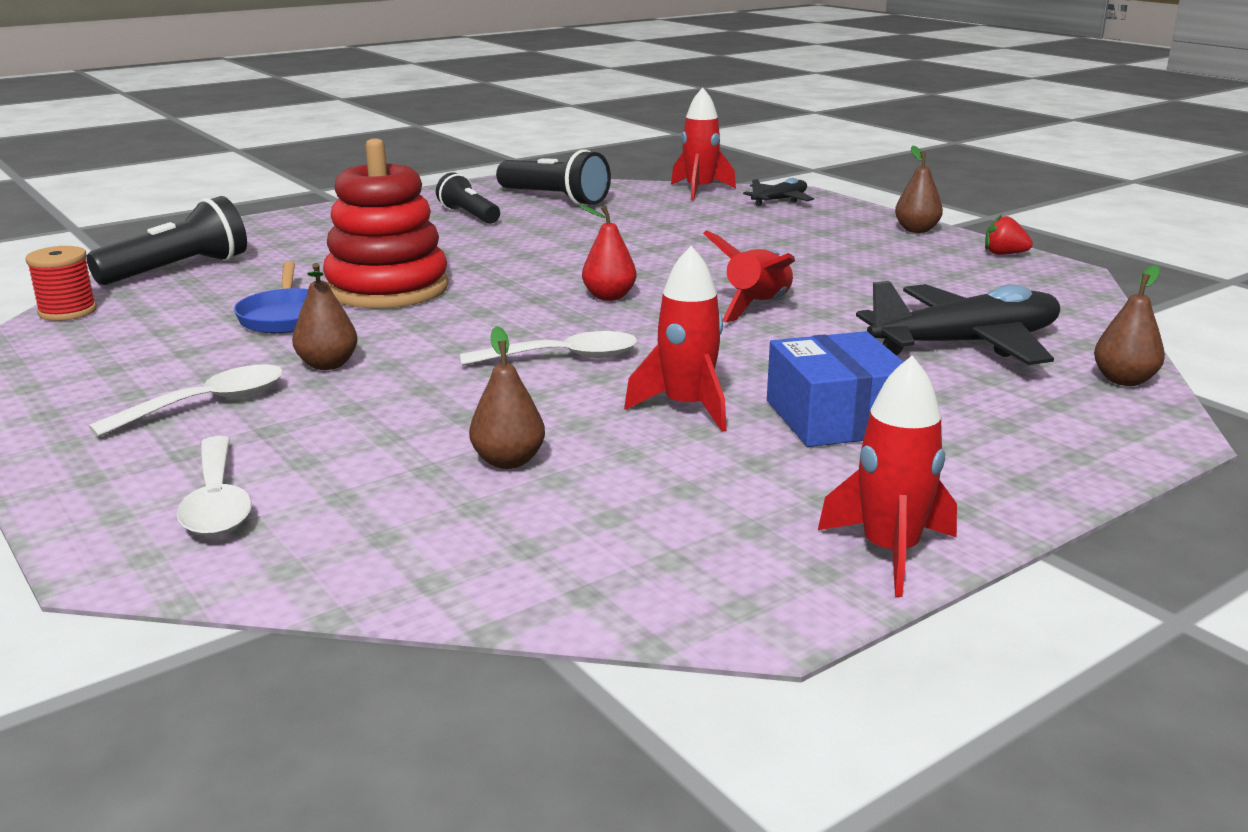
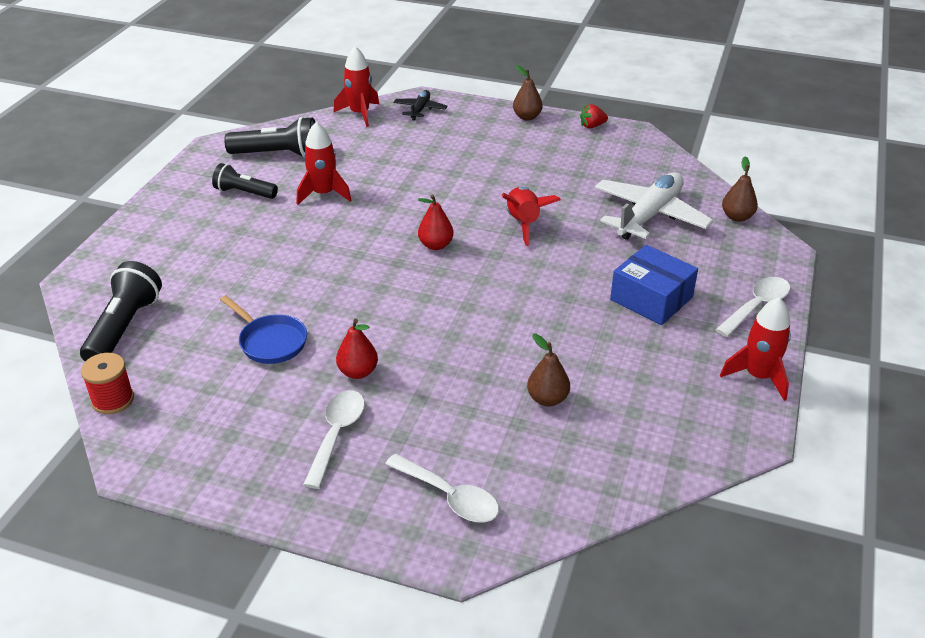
camera: 35 degrees left, 15 degrees up
brown pear [292,263,358,370] -> red pear [336,319,378,379]
red stacking toy [323,138,449,308] -> none
white spoon [460,331,637,366] -> white spoon moved to [715,277,790,337]
red rocket [624,246,727,432] -> red rocket moved to [297,122,352,205]
black plane [856,281,1060,365] -> white plane [595,172,713,240]

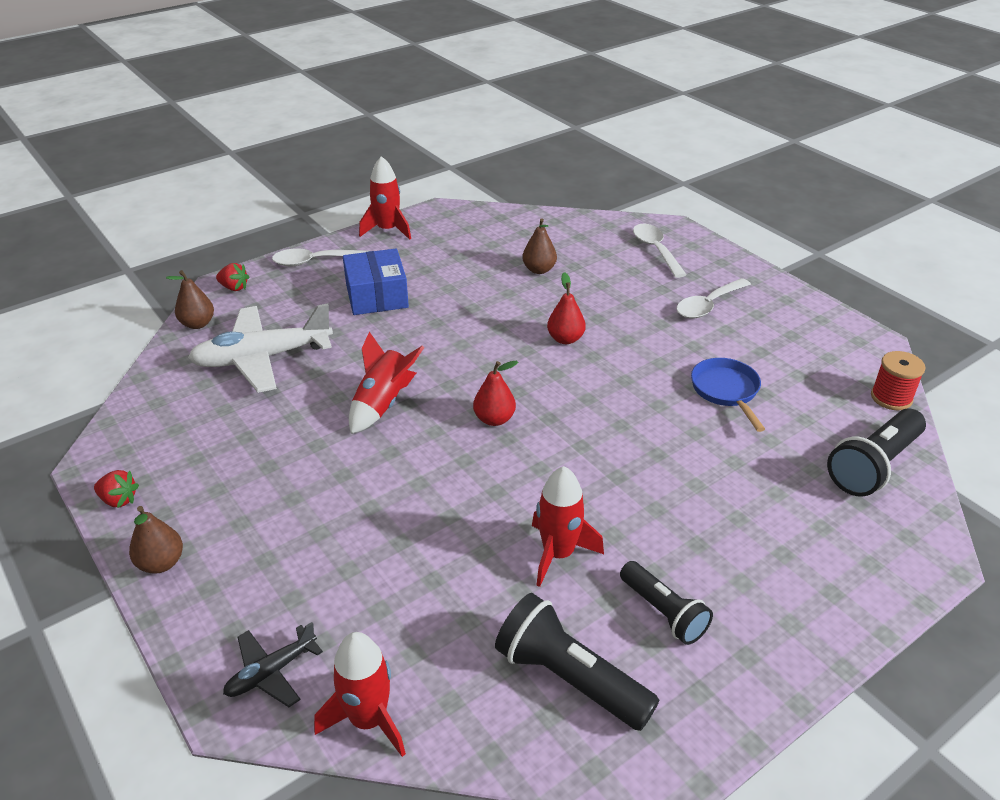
camera: 145 degrees left, 0 degrees up
red pear [336,319,378,379] -> red pear moved to [547,272,586,344]
none -> red strawberry [216,263,249,291]

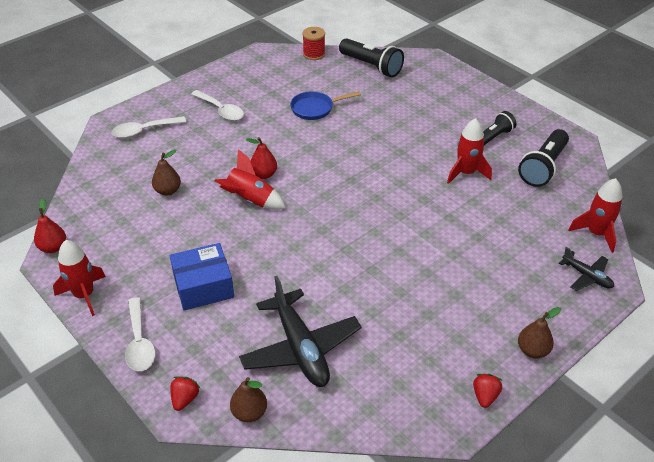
camera: 95 degrees left, 5 degrees up
white plane [188,303,333,393] -> black plane [239,276,361,387]
red rocket [349,331,425,434] -> red rocket moved to [215,149,286,210]
red pear [473,361,518,426] -> red pear moved to [34,198,66,253]

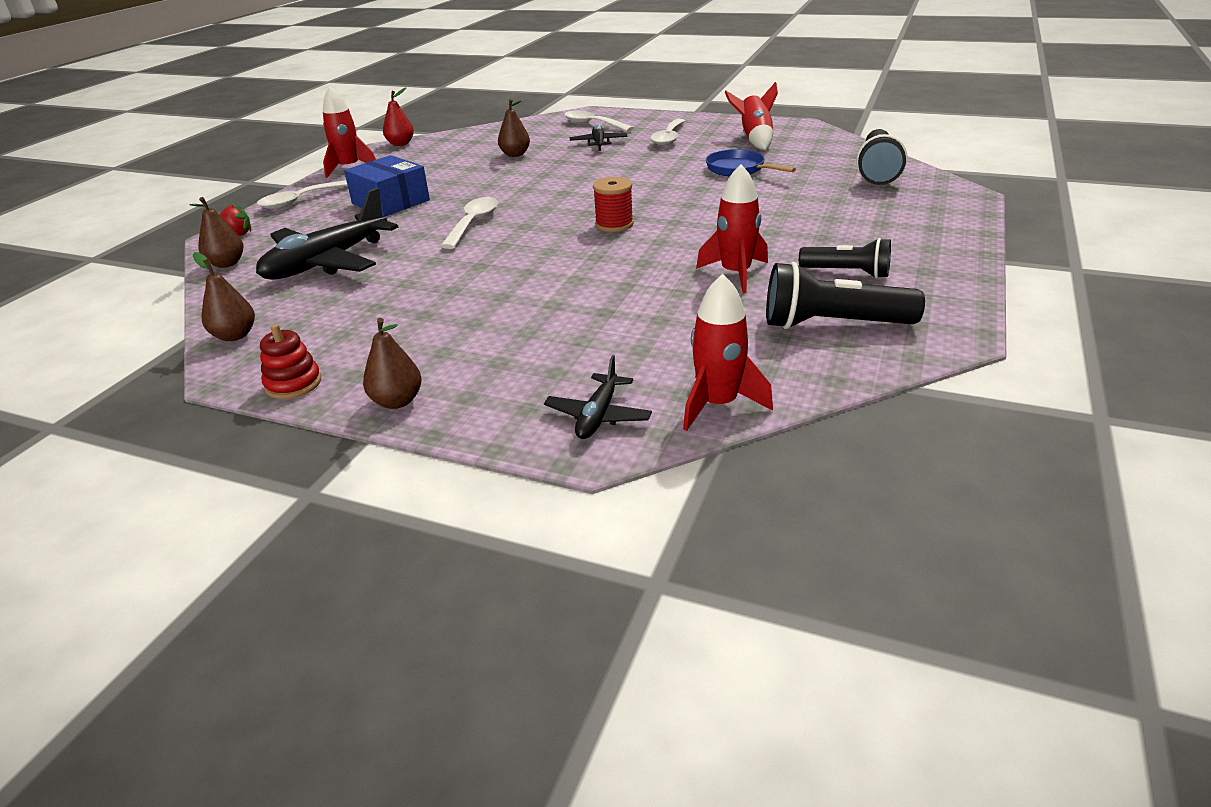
camera: 65 degrees right, 10 degrees down
red rocket [215,149,286,210] -> red rocket moved to [725,82,778,150]
red pear [246,137,277,179] -> none
red spool [302,27,325,60] -> red spool moved to [593,177,634,232]
red strawberry [473,374,502,408] -> red stacking toy [260,324,321,399]
none -> brown pear [193,252,255,341]
none -> white spoon [441,197,498,249]
none -> black plane [570,125,628,151]

